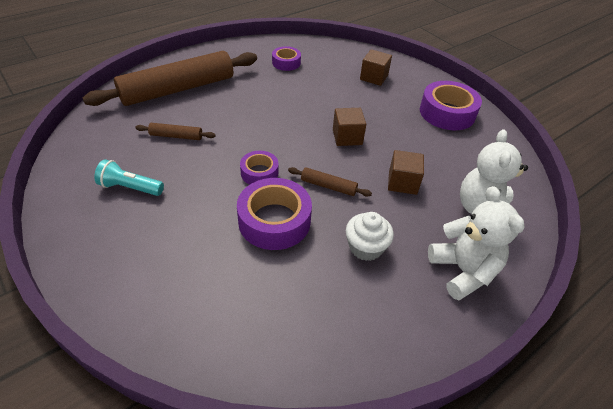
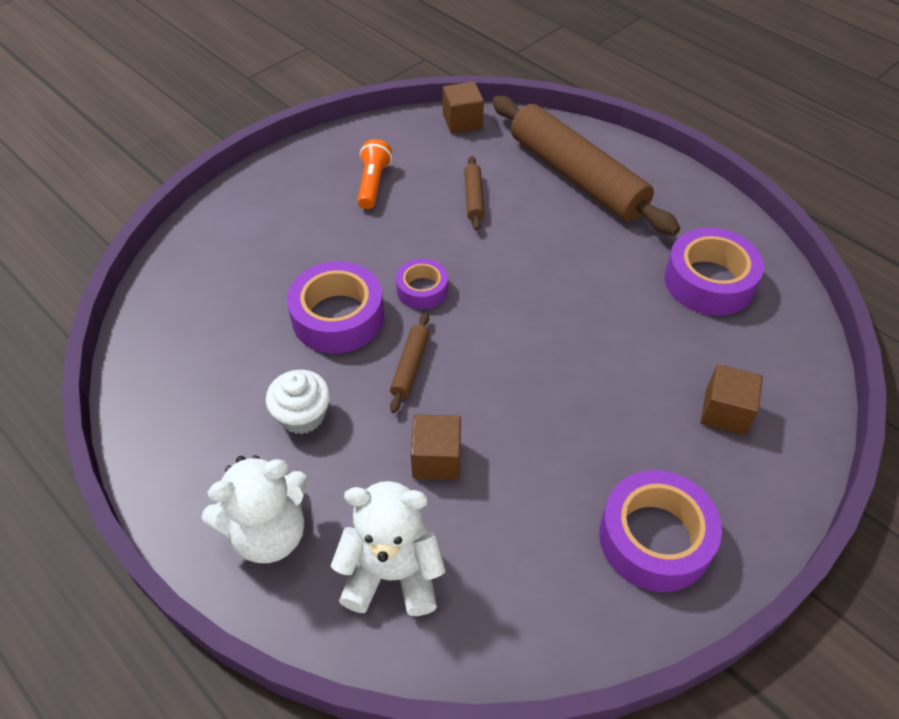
camera: 85 degrees right, 5 degrees up
turquoise flashlight [94,159,164,196] -> orange flashlight [357,139,392,209]
purple tape [272,46,301,71] -> purple tape [664,228,764,316], size x1.74
brown cube [333,108,366,146] -> brown cube moved to [443,82,484,133]

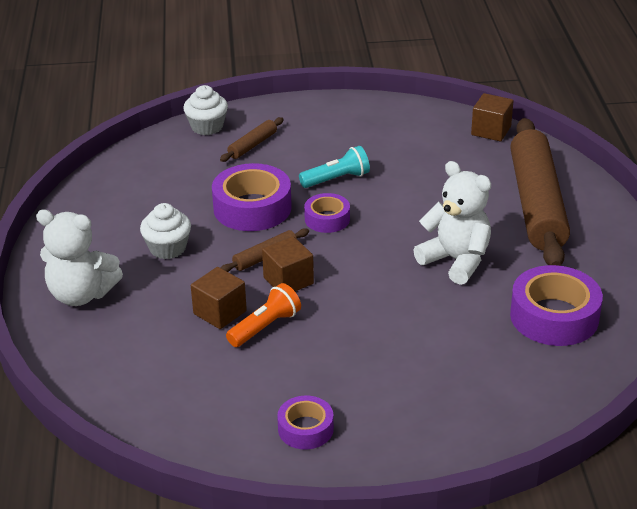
camera: 40 degrees right, 15 degrees down
white teddy bear [331,481,446,616] -> white teddy bear moved to [413,161,491,285]
orange flashlight [357,139,392,209] -> orange flashlight moved to [226,283,301,347]
brown rolling pin [464,156,485,231] -> brown rolling pin moved to [220,117,284,162]
purple tape [599,470,722,592] -> purple tape [277,395,334,449], size x0.57
brown cube [701,365,763,435] -> brown cube moved to [262,236,314,291]
none -> white cupcake [183,85,228,135]
none -> turquoise flashlight [299,146,370,188]

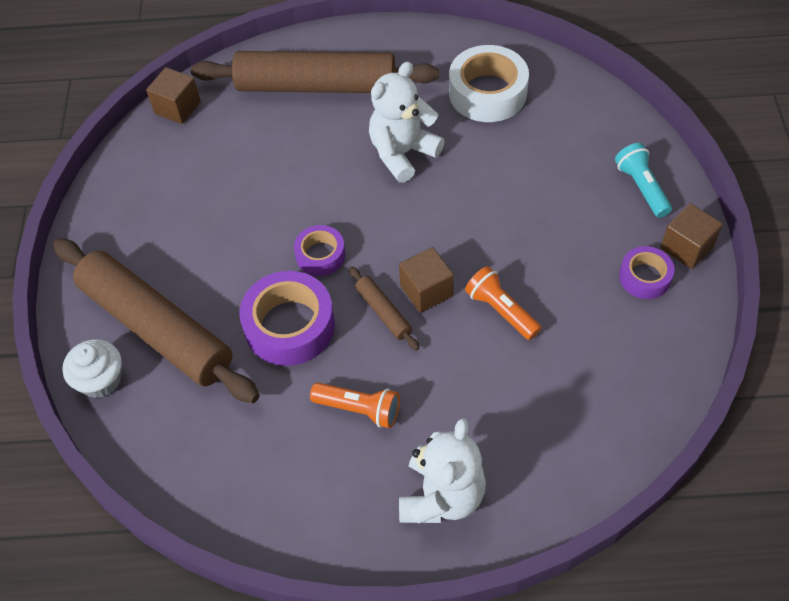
camera: 85 degrees left, 20 degrees up
white cupcake [140,203,191,259] -> orange flashlight [310,383,400,428]
brown cube [191,267,247,329] -> brown cube moved to [660,203,723,269]
brown rolling pin [220,117,284,162] -> brown rolling pin [53,238,260,403], size x2.44
turquoise flashlight [299,146,370,188] -> turquoise flashlight moved to [615,143,672,218]
purple tape [510,265,603,346] -> white tape [449,45,529,122]

